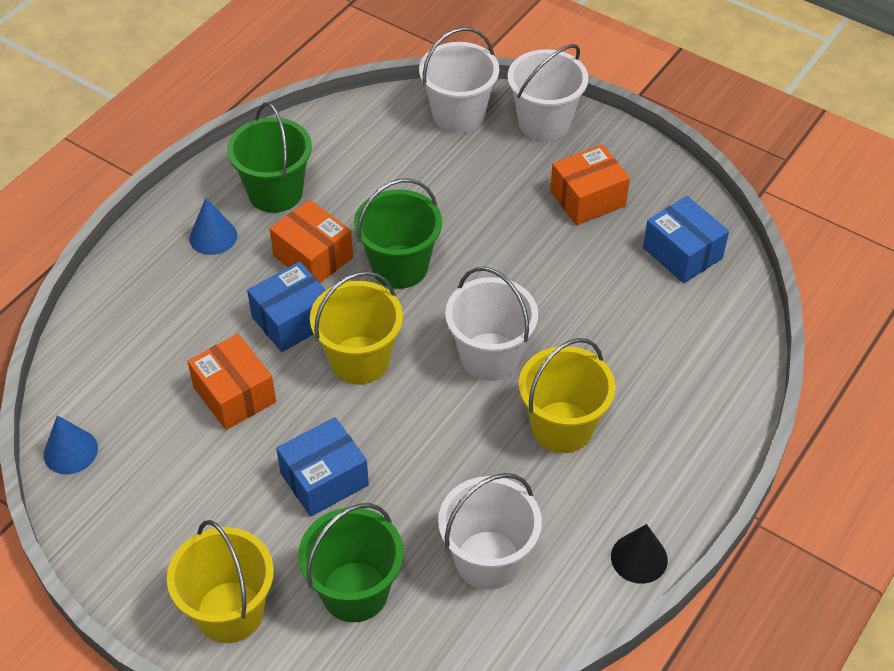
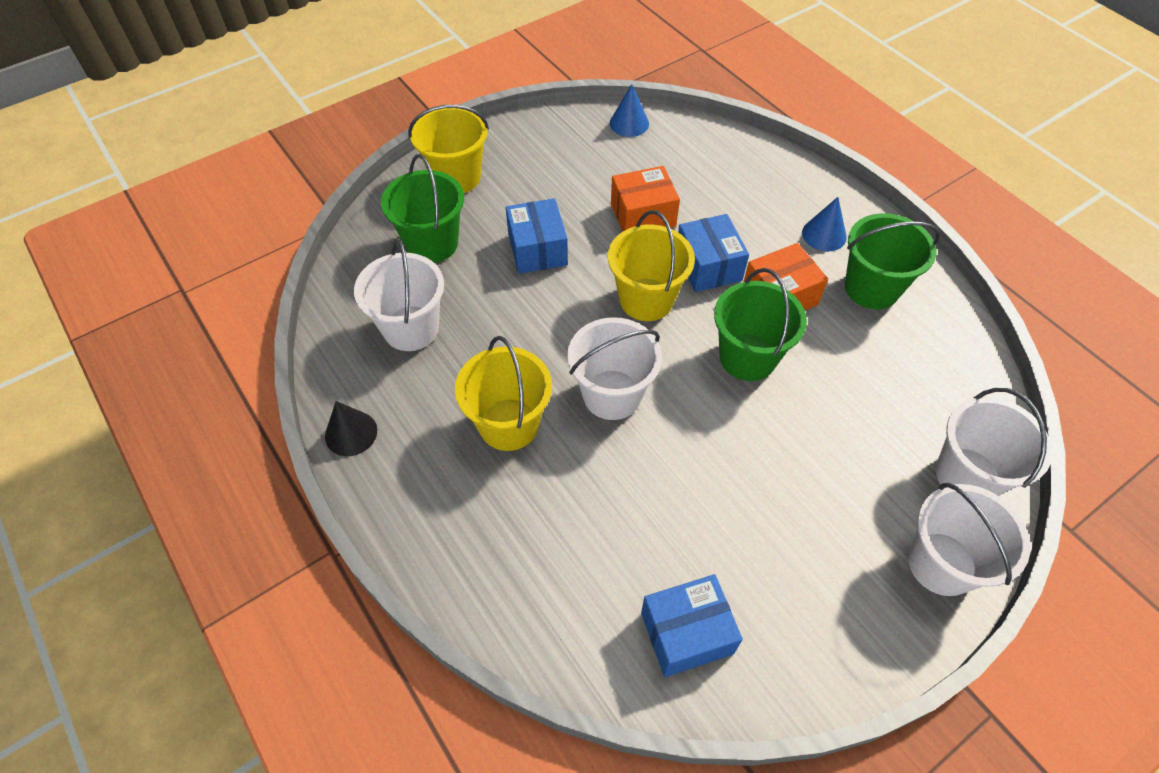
camera: 110 degrees right, 5 degrees up
orange box [550,144,630,225] -> none

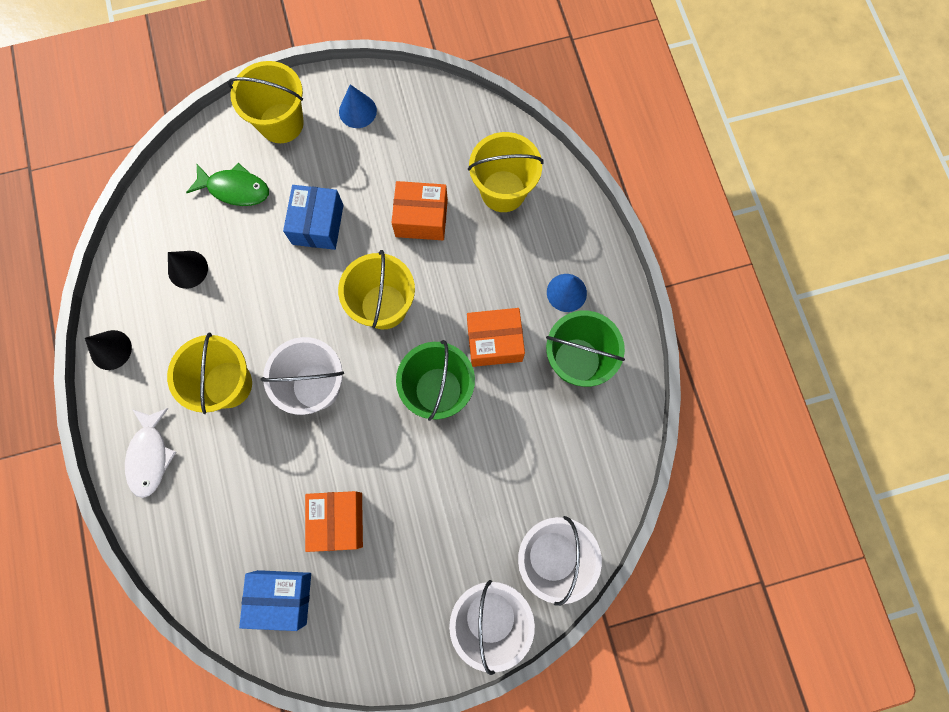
camera: 20 degrees right, 20 degrees up
white bucket [354,239,444,351] -> black cone [168,251,208,289]
green bucket [381,154,464,263] -> green fish [186,163,269,206]
blue cone [610,84,649,137] -> blue cone moved to [339,84,377,128]
blue box [678,214,749,292] -> none
none -> white fish [125,408,176,498]
none -> orange box [305,491,363,552]
none -> yellow bucket [468,132,544,212]

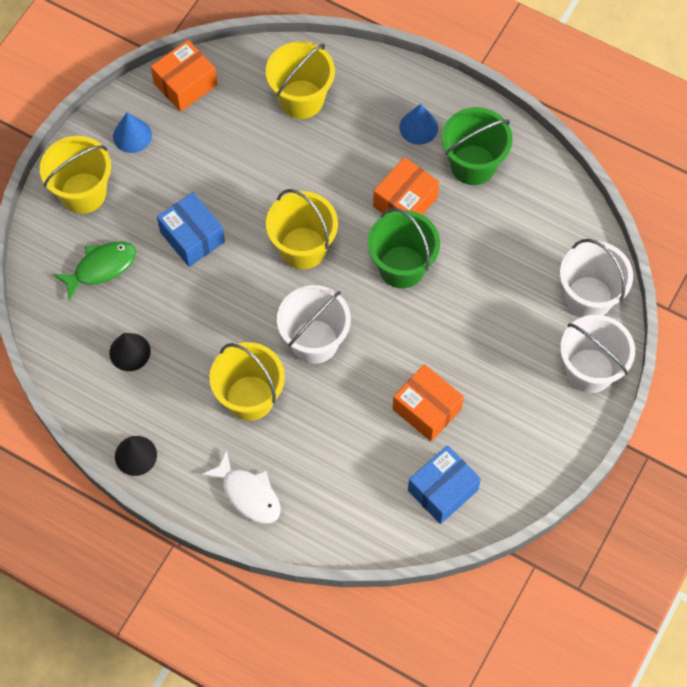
camera: 45 degrees left, 10 degrees down
orange box [391,181,448,240] -> orange box moved to [151,40,217,112]

